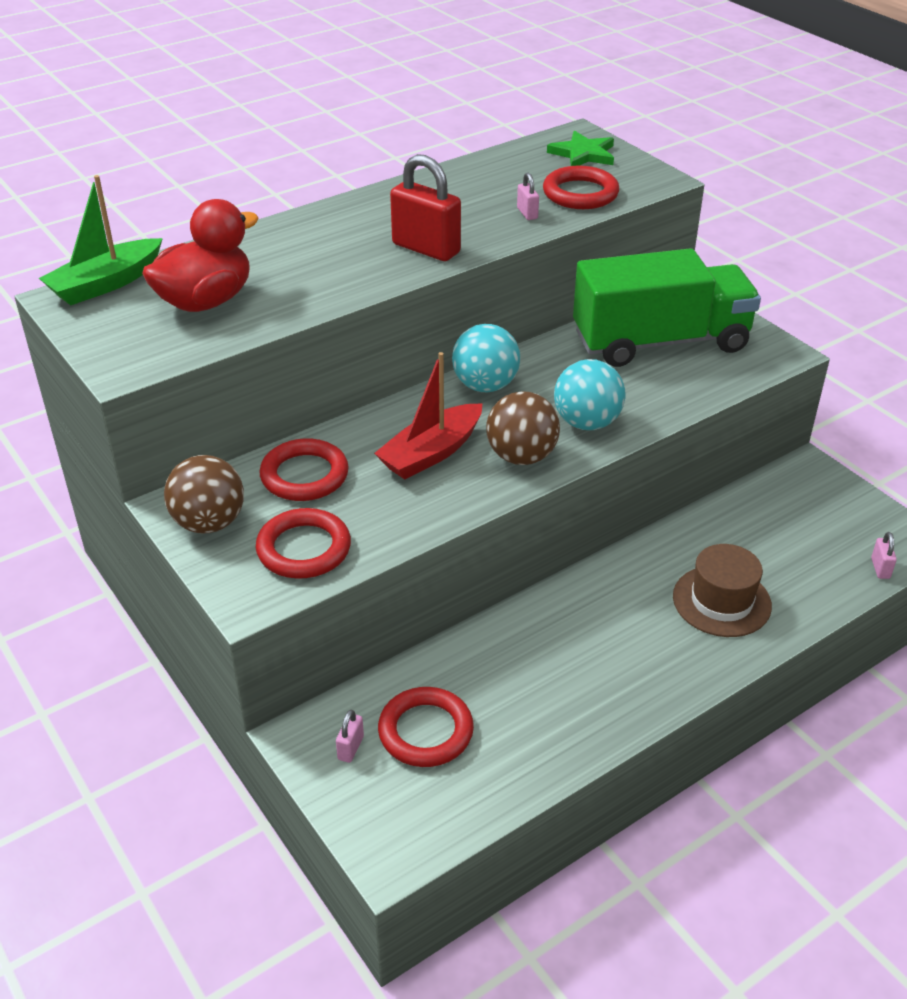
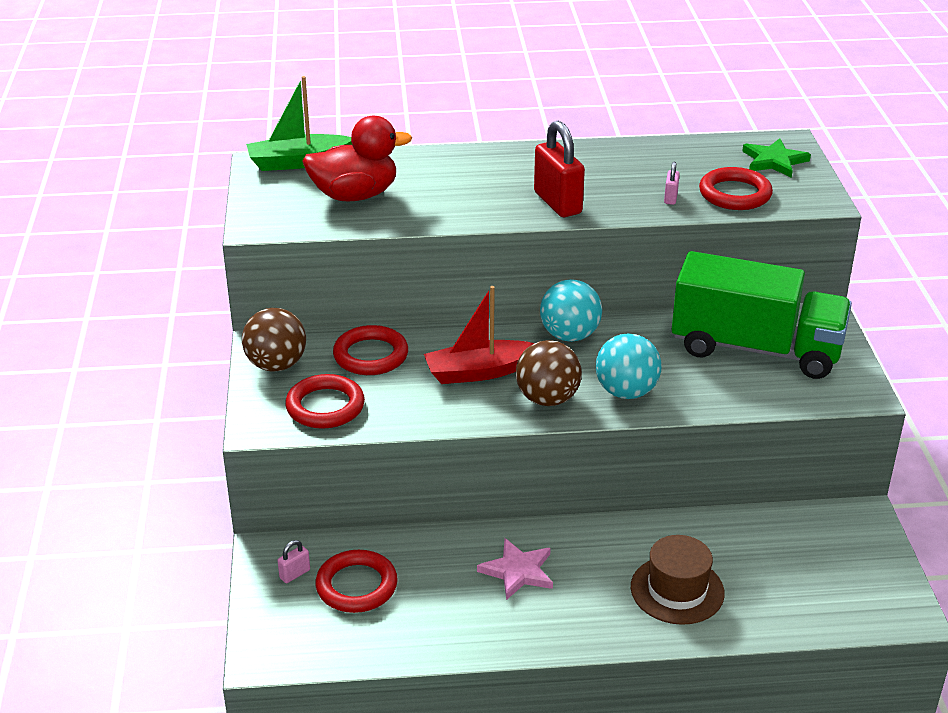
camera: 30 degrees right, 5 degrees down
pink padlock [871,532,897,579] -> none
none -> pink star [477,538,553,600]

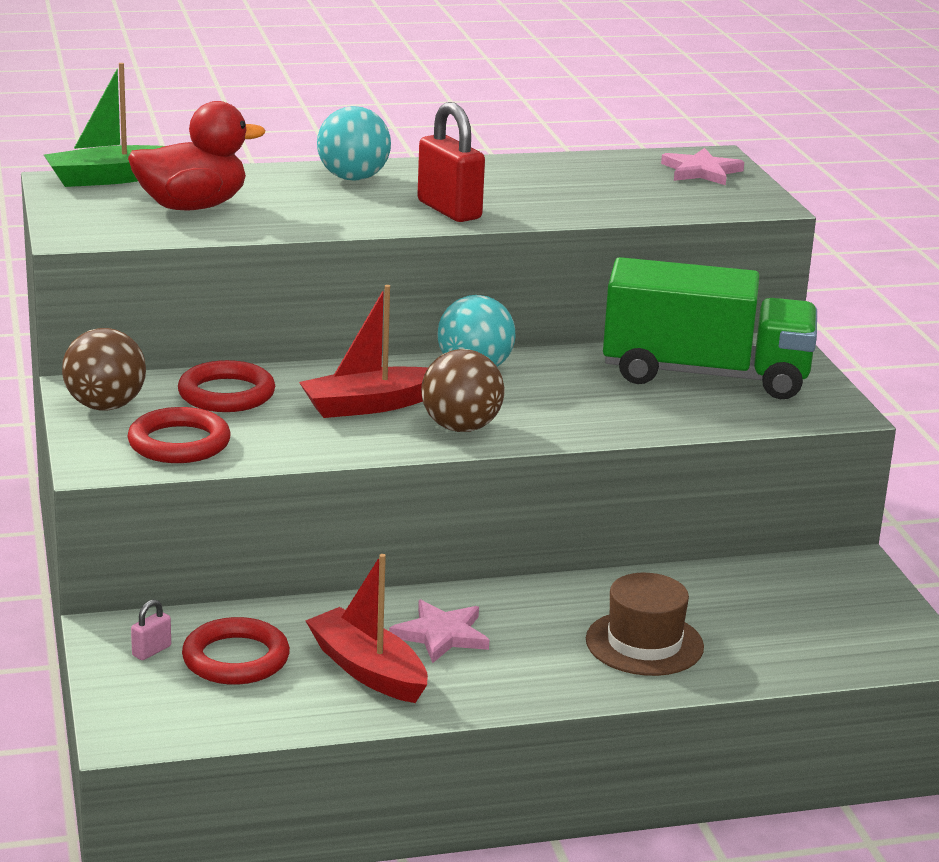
camera: 10 degrees left, 10 degrees down
turquoise ball [596,333,662,399] -> turquoise ball moved to [317,106,391,181]
pink padlock [664,162,680,205] -> none
red ring [699,167,773,210] -> none
green star [742,138,811,178] -> pink star [661,148,744,185]
none -> red boat [306,554,428,703]

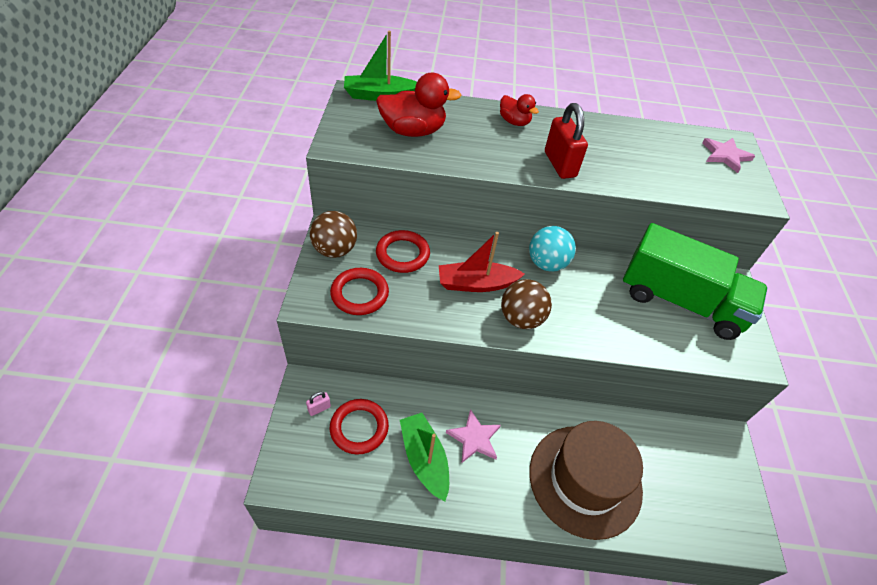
camera: 15 degrees right, 25 degrees up
red boat [306,554,428,703] -> green boat [400,413,449,501]
turquoise ball [317,106,391,181] -> red duck [500,94,539,126]
brown hat [586,573,704,676] -> brown hat [530,421,643,540], size x1.67

